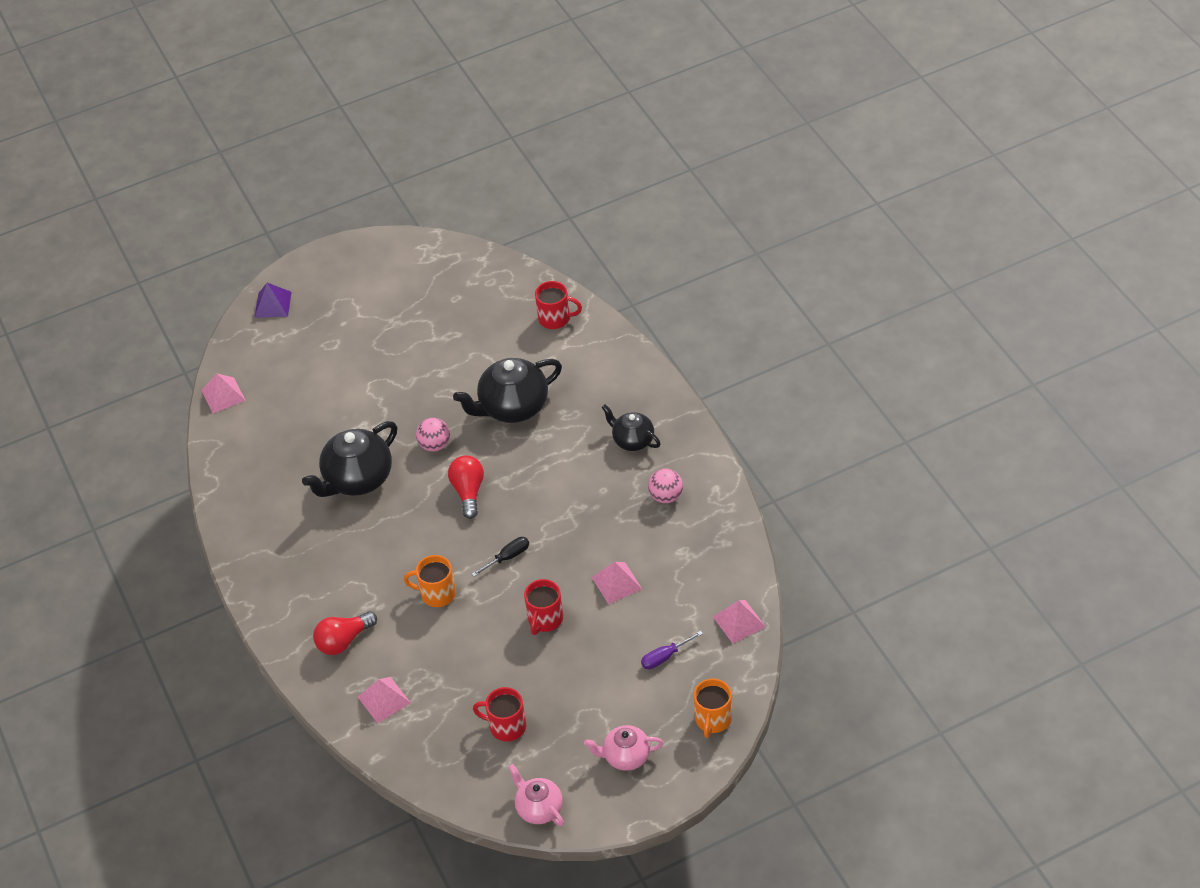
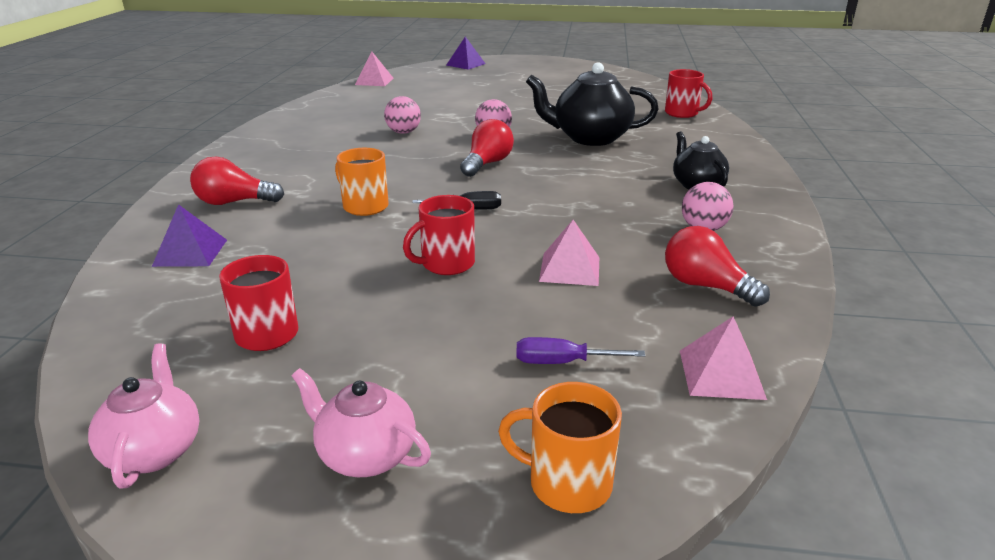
camera: 30 degrees right, 20 degrees down
black teapot [302,421,397,497] -> pink ball [384,96,421,134]
pink pyramid [358,677,411,723] -> purple pyramid [152,204,227,267]
orange mug [694,679,732,738] -> orange mug turned 60 degrees clockwise [498,382,622,513]
none -> red light bulb [665,226,770,307]

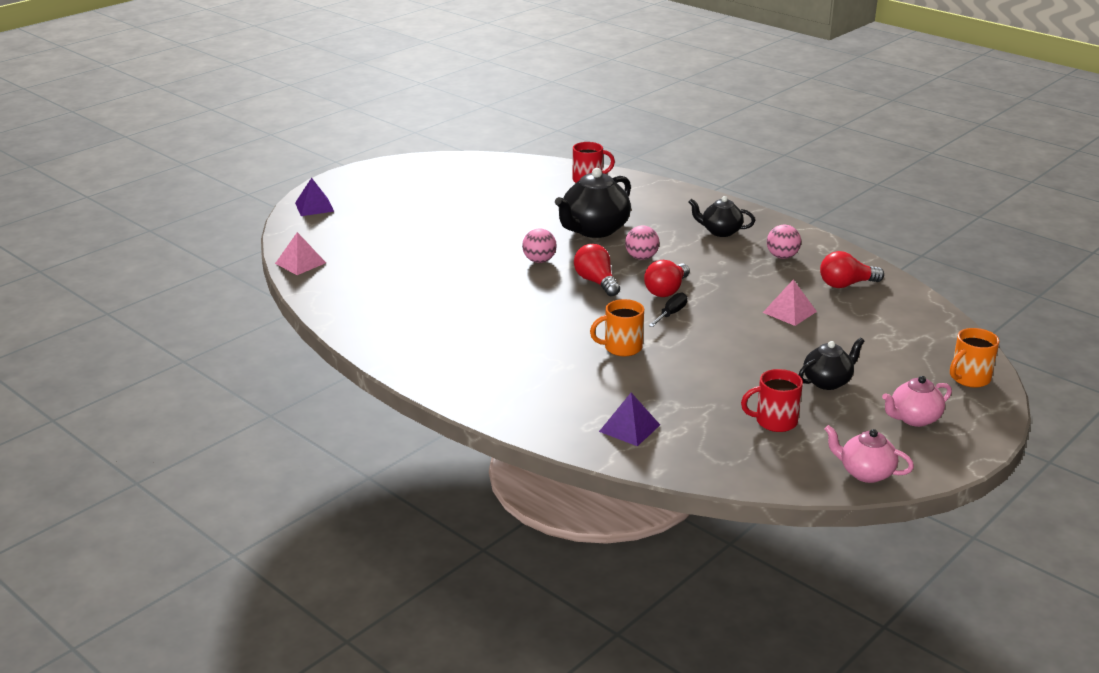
camera: 55 degrees left, 0 degrees up
red light bulb [190,157,284,205] -> red light bulb moved to [644,260,690,297]
pink ball [384,96,421,134] -> pink ball moved to [625,226,659,260]
red mug [403,195,475,275] -> none
purple screwdriver [516,337,645,364] -> none
pink pyramid [680,316,767,400] -> none
none -> black teapot [799,337,864,390]

